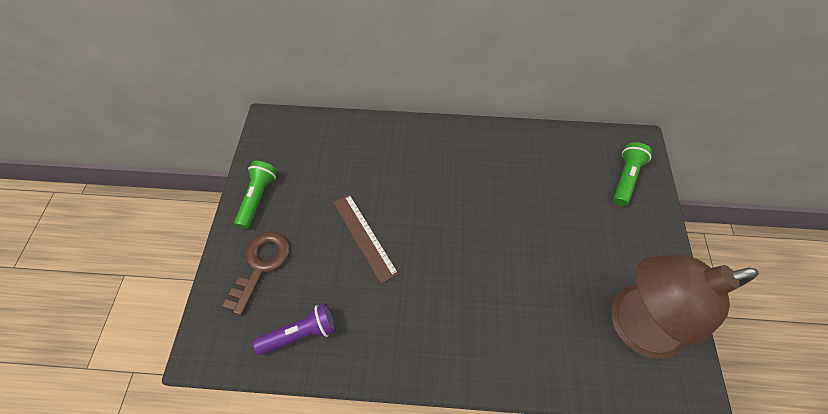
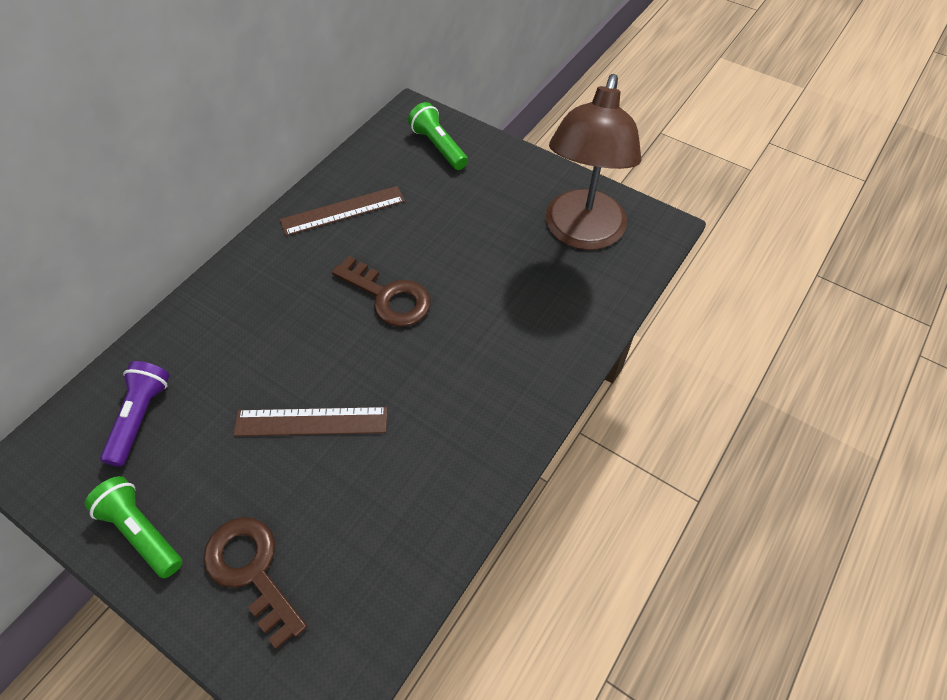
camera: 60 degrees left, 5 degrees down
purple flashlight [253,303,336,355] -> purple flashlight moved to [100,361,170,467]
none -> brown ruler [280,186,405,236]
none -> brown key [332,256,431,327]

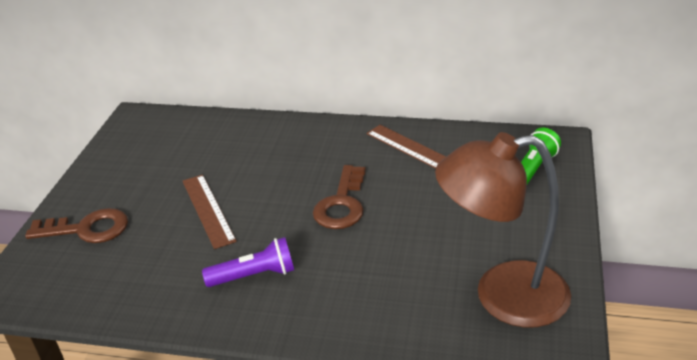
camera: 70 degrees right, 20 degrees down
green flashlight [85,476,182,578] -> none
purple flashlight [100,361,170,467] -> purple flashlight moved to [202,237,294,287]
brown key [203,517,307,649] -> brown key turned 60 degrees clockwise [25,208,128,243]

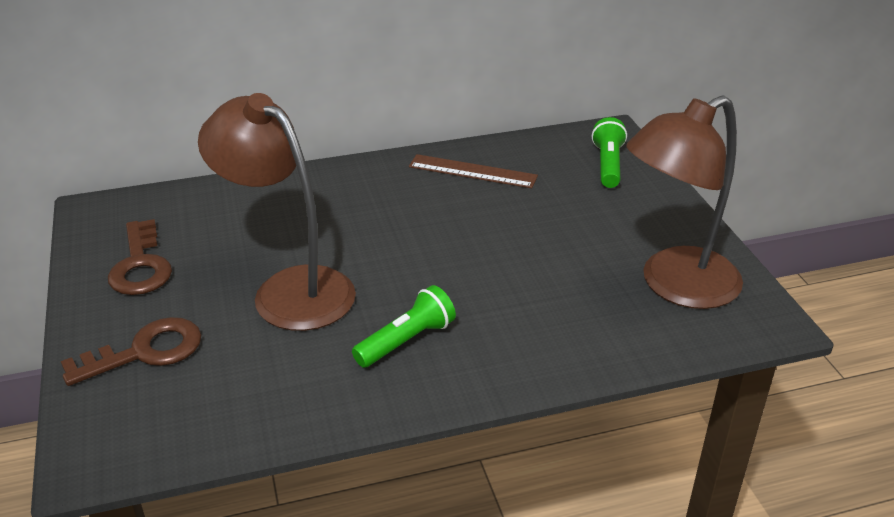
camera: 30 degrees left, 0 degrees up
brown ruler [183,175,237,249] -> brown lamp [198,93,356,331]
purple flashlight [202,237,294,287] -> green flashlight [352,285,456,368]
brown key [313,165,366,229] -> brown key moved to [108,219,172,295]

